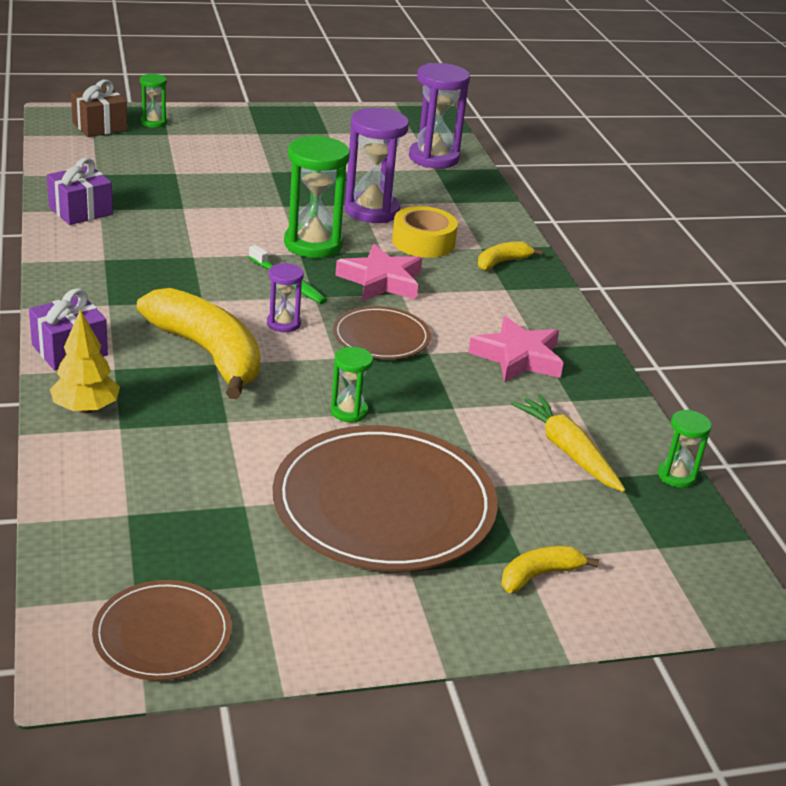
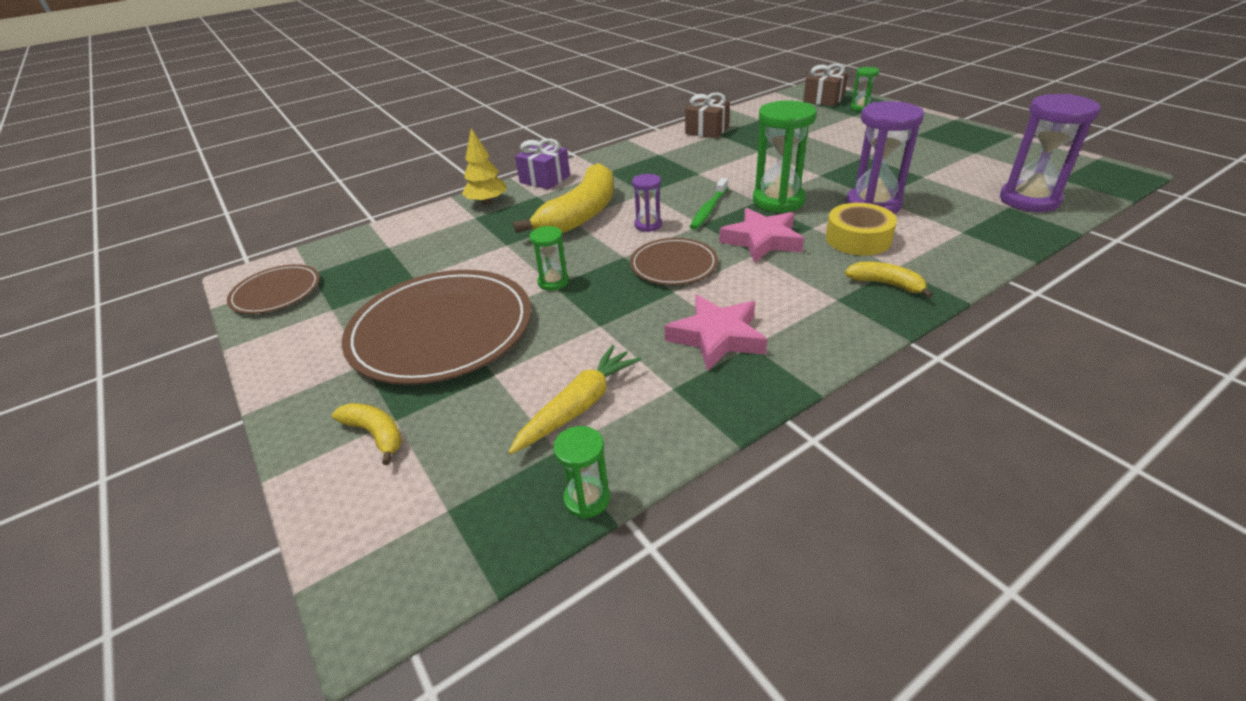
camera: 75 degrees right, 5 degrees up
purple gift [47,158,113,225] -> brown gift [685,92,730,138]

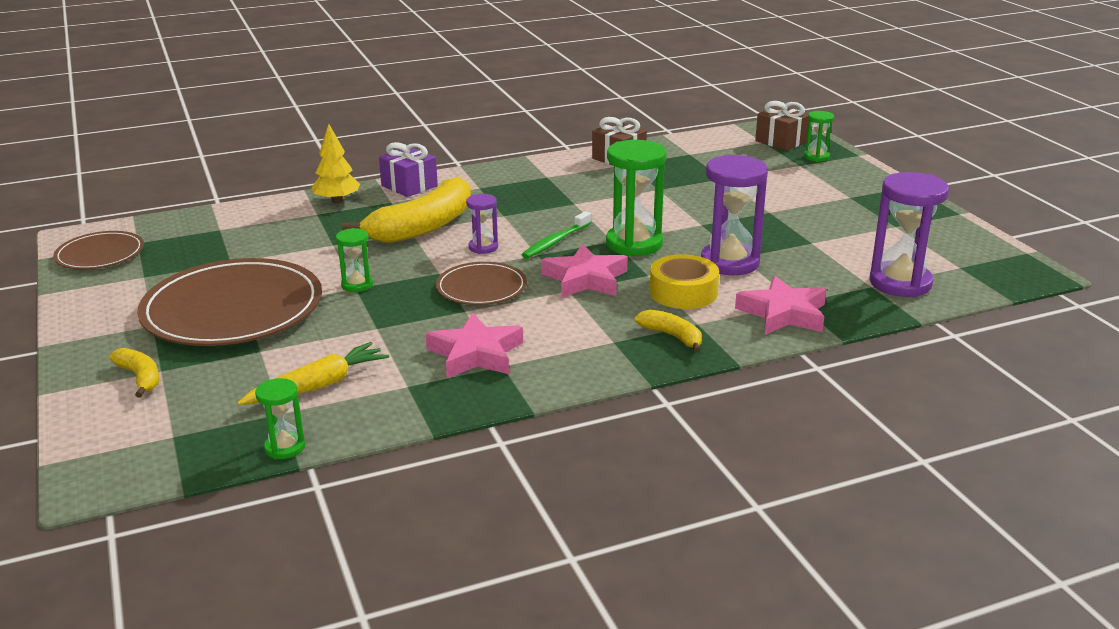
camera: 10 degrees right, 10 degrees down
none -> pink star [735,276,827,335]

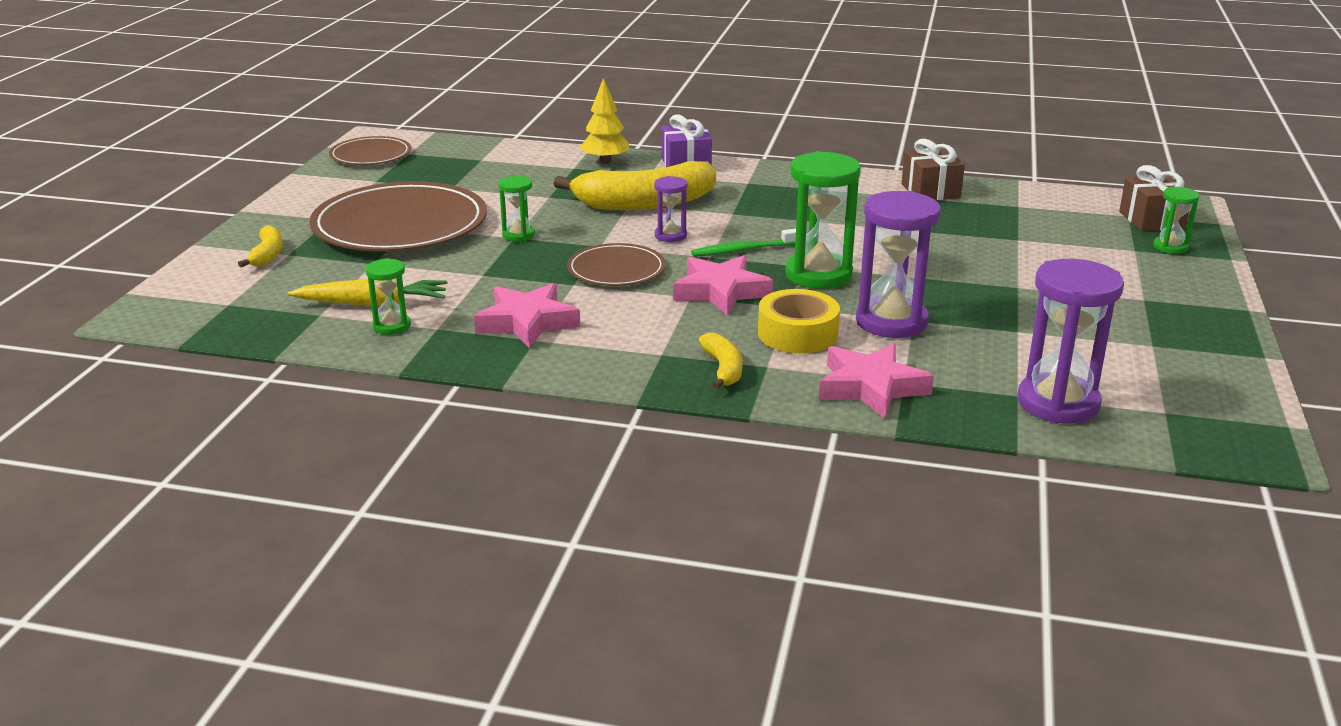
camera: 35 degrees right, 0 degrees up
green hourglass [255,378,305,459] -> green hourglass moved to [366,258,411,335]

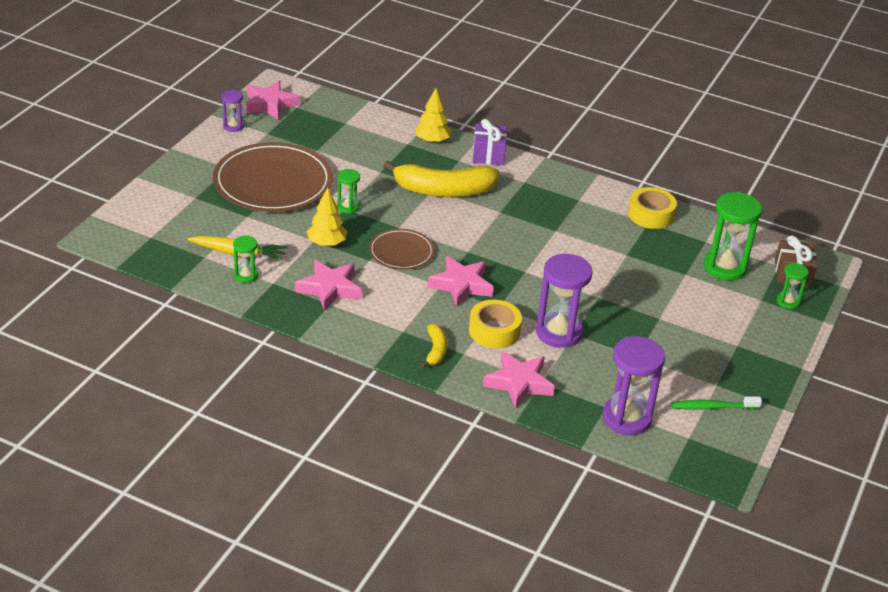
camera: 10 degrees right, 10 degrees up
yellow banana [238,225,283,267] -> none
brown plate [329,136,411,165] -> pink star [245,81,300,120]
purple hourglass [654,176,687,242] -> purple hourglass moved to [222,90,244,132]
green toothbrush [691,229,796,257] -> green toothbrush moved to [672,397,762,410]
green hourglass [785,151,861,289] -> green hourglass moved to [703,192,762,281]
brown gift [902,139,965,200] -> yellow tape [628,187,677,229]
none -> yellow tree [307,187,347,247]

